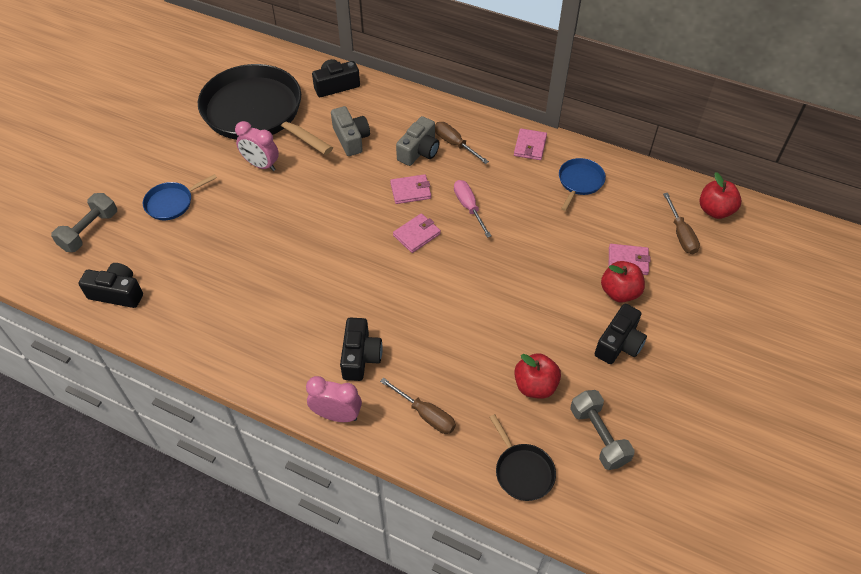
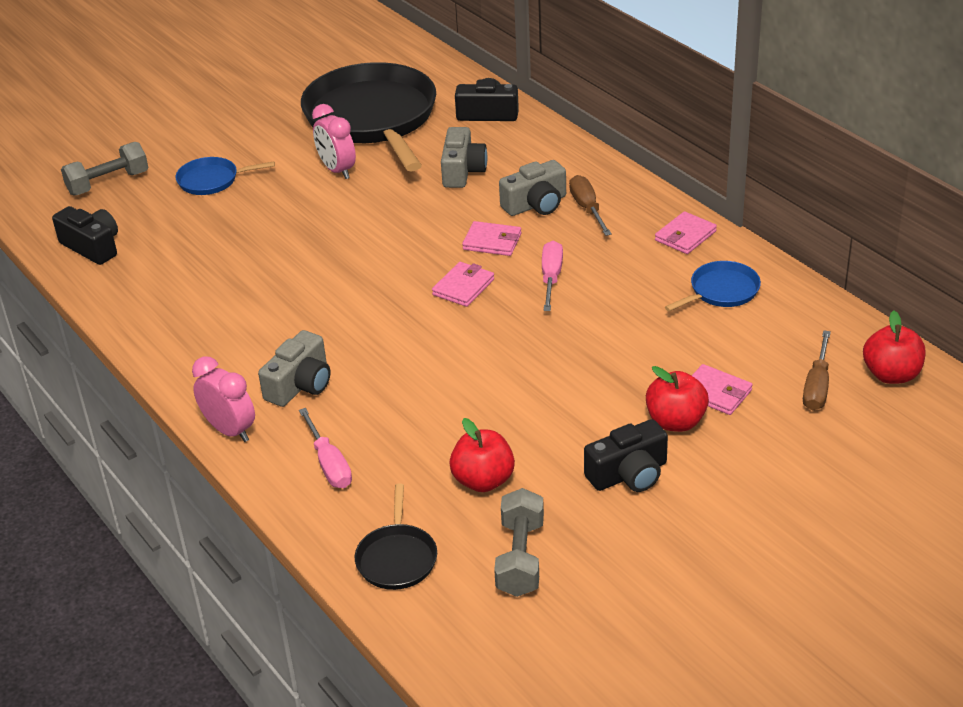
camera: 30 degrees right, 15 degrees down
black camera [340,318,383,381] -> grey camera [258,330,331,407]
brown screwdriver [380,378,456,434] -> pink screwdriver [299,408,352,488]
pink wallet [393,213,441,253] -> pink wallet turned 45 degrees counterclockwise [432,262,494,307]

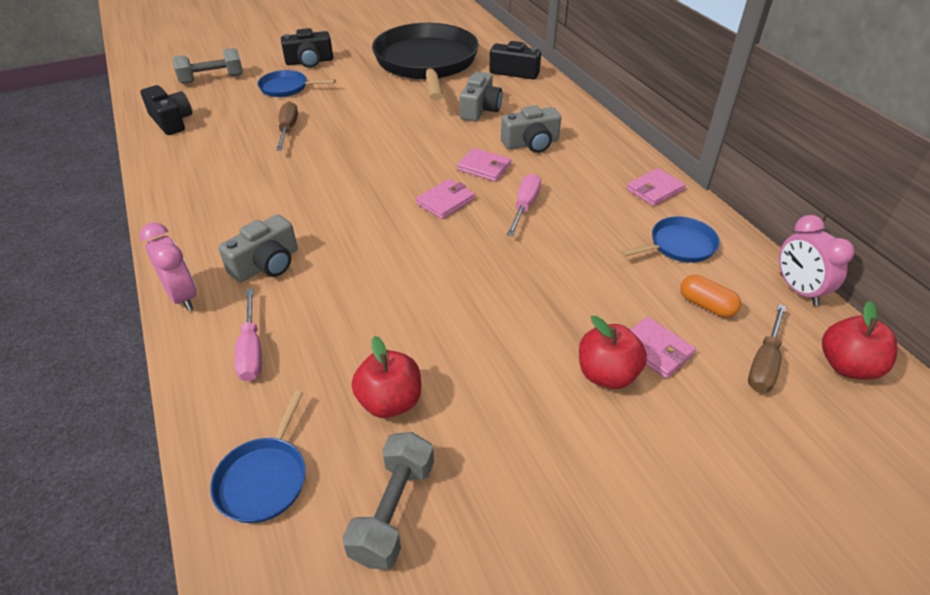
camera: 10 degrees right, 5 degrees up
pink clock [312,104,356,179] -> pink clock moved to [779,215,855,306]
black pan [355,484,437,590] -> blue pan [210,390,306,523]
brown screwdriver [569,175,612,236] -> brown screwdriver moved to [276,101,298,151]
black camera [584,419,668,492] -> black camera moved to [281,28,333,68]
none -> orange capsule [680,275,741,317]

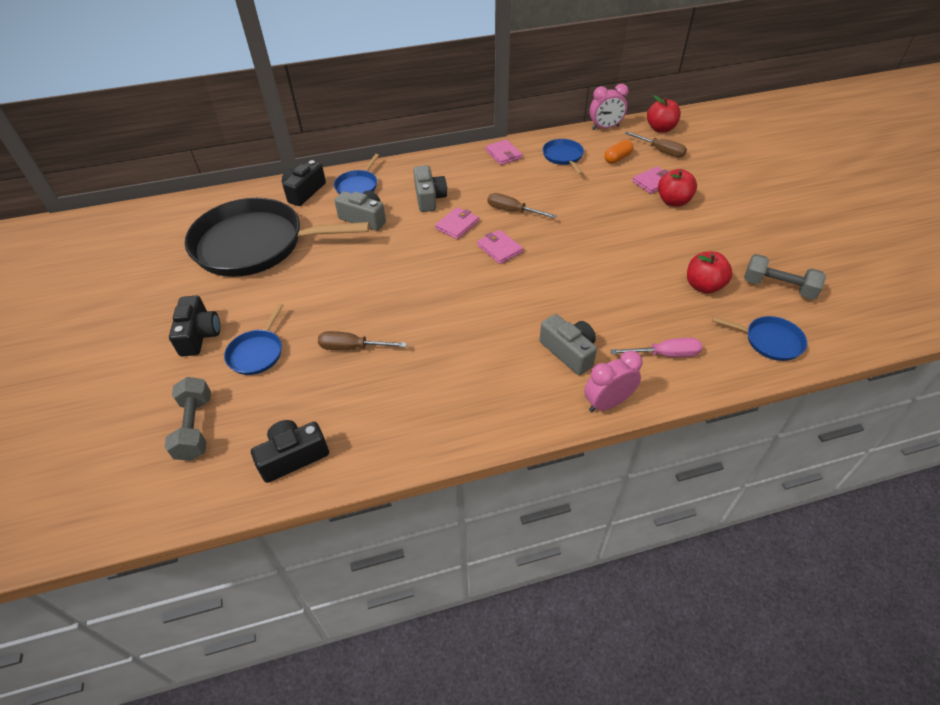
camera: 80 degrees left, 5 degrees up
pink screwdriver [507,174,541,236] -> brown screwdriver [488,193,557,218]
none -> blue pan [334,154,379,194]

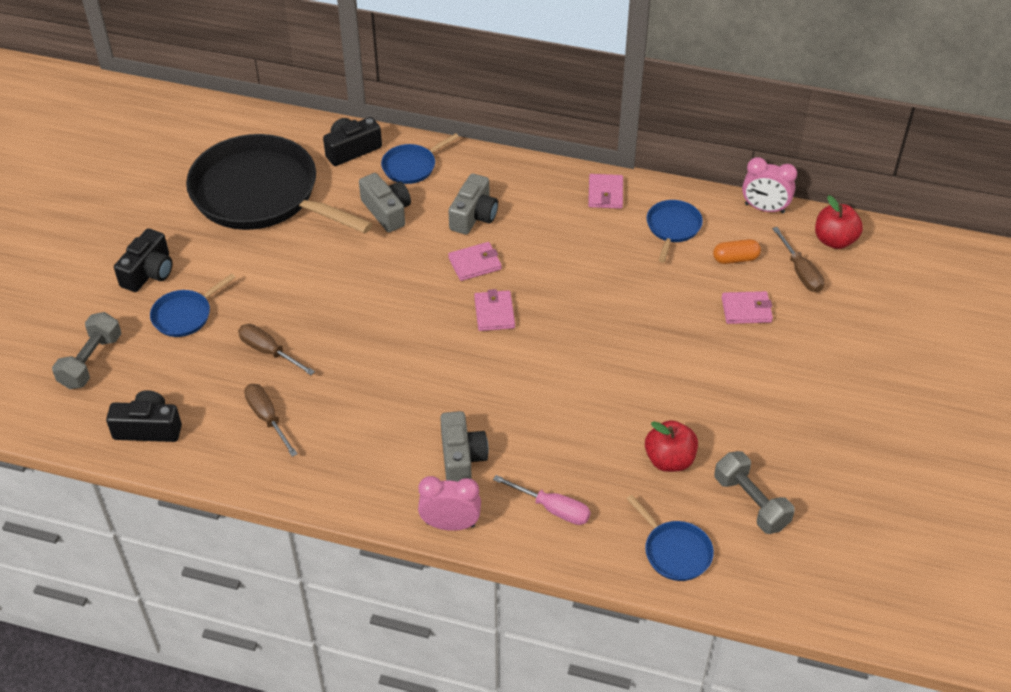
camera: 30 degrees right, 0 degrees up
brown screwdriver [488,193,557,218] -> brown screwdriver moved to [244,384,298,457]
red apple [658,169,697,207] -> none

